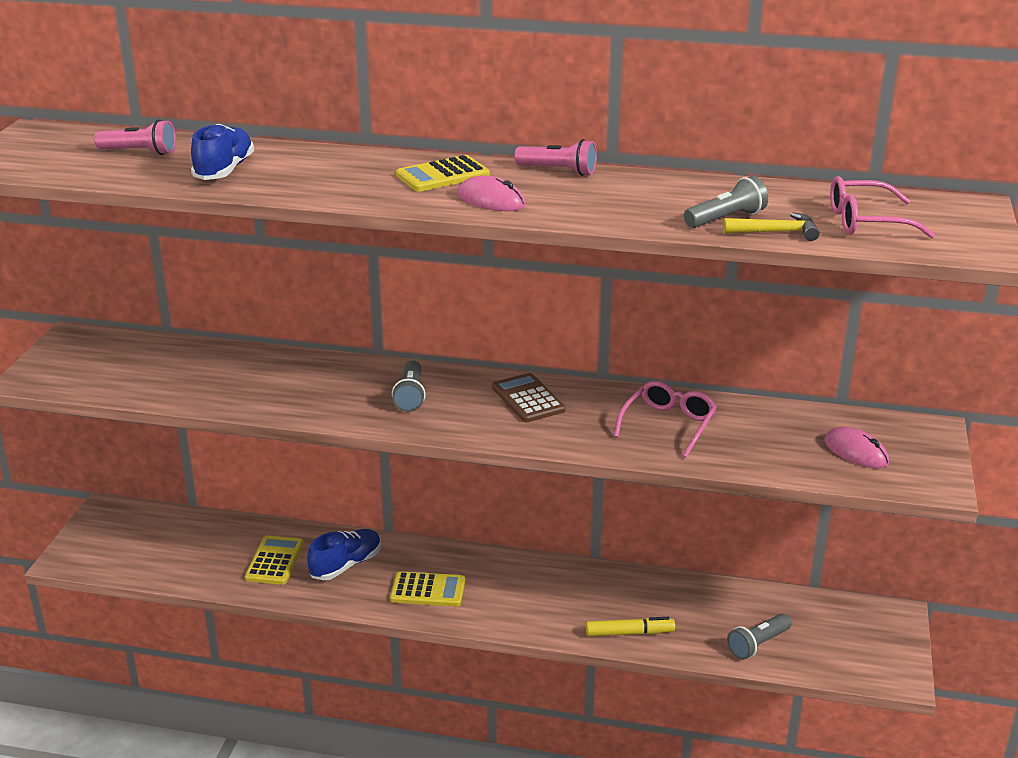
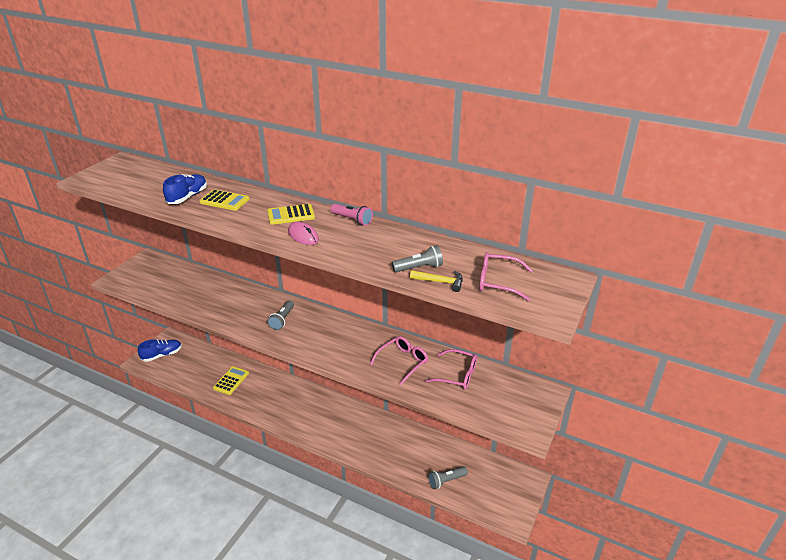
camera: 15 degrees right, 5 degrees up
pink flashlight [94,120,176,155] -> none
blue shoe [307,529,381,580] -> blue shoe moved to [138,339,182,362]
yellow calculator [390,571,465,607] -> yellow calculator moved to [199,190,249,211]
brown calculator [492,373,566,422] -> none
yellow marker [586,617,675,637] -> none
pink mouse [824,427,889,468] -> none
none -> pink glasses [425,349,477,390]

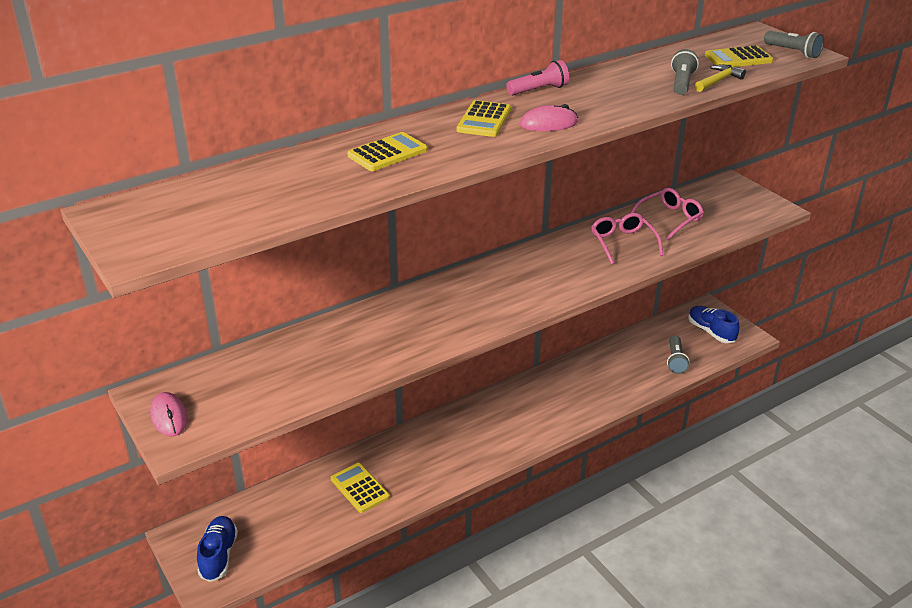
camera: 60 degrees left, 0 degrees up
blue shoe [163,174,207,204] -> blue shoe moved to [688,306,739,343]
grey flashlight [267,300,294,330] -> grey flashlight moved to [764,31,824,58]
pink glasses [479,252,533,301] -> yellow calculator [705,46,774,67]
none -> pink mouse [150,392,187,436]

